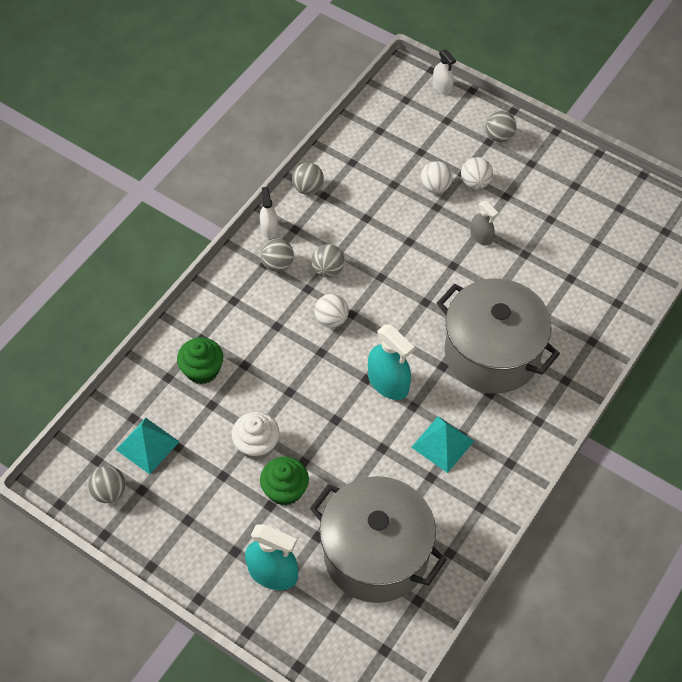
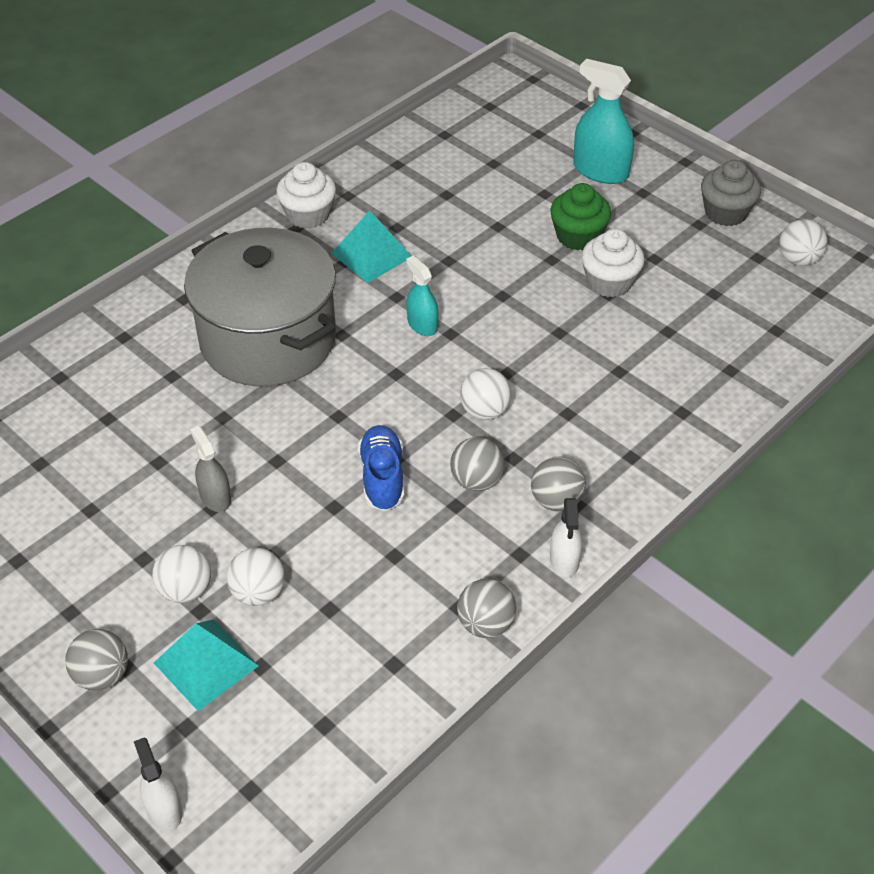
camera: 170 degrees left, 10 degrees down
grey ball [88,466,126,503] -> white ball [779,219,827,266]
turquoise pyramid [116,418,180,474] -> turquoise pyramid moved to [154,620,259,711]
green cupcake [177,337,223,384] -> none
grey pot [310,476,447,603] -> none
turquoise spray bottle [368,324,415,400] -> turquoise spray bottle [407,255,438,336], size x0.59
none -> white cupcake [276,162,336,229]
none -> blue shoe [358,425,404,511]
none -> grey cupcake [701,160,761,226]

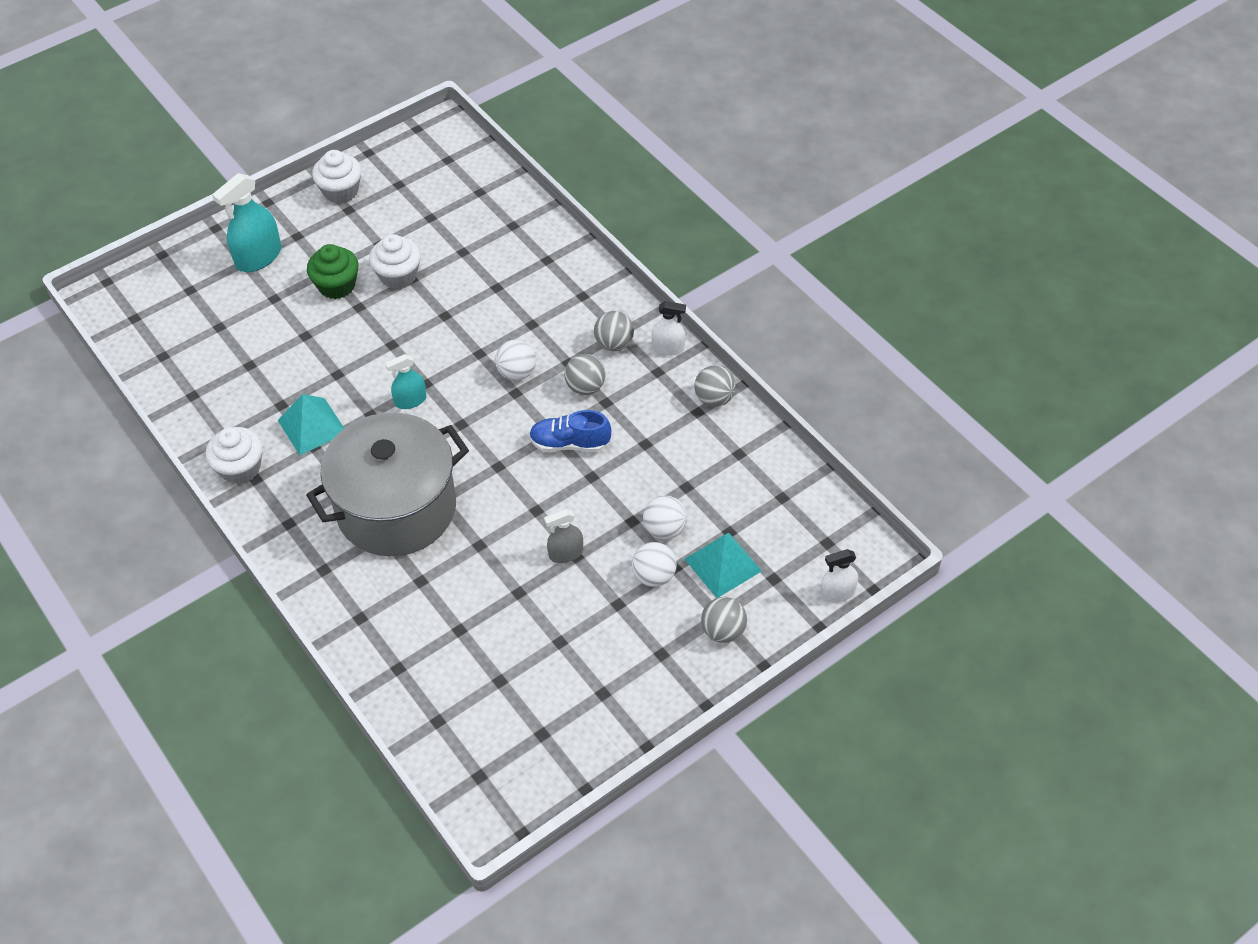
camera: 80 degrees left, 5 degrees up
grey cupcake [701,160,761,226] -> white cupcake [312,150,362,204]
white ball [779,219,827,266] -> none

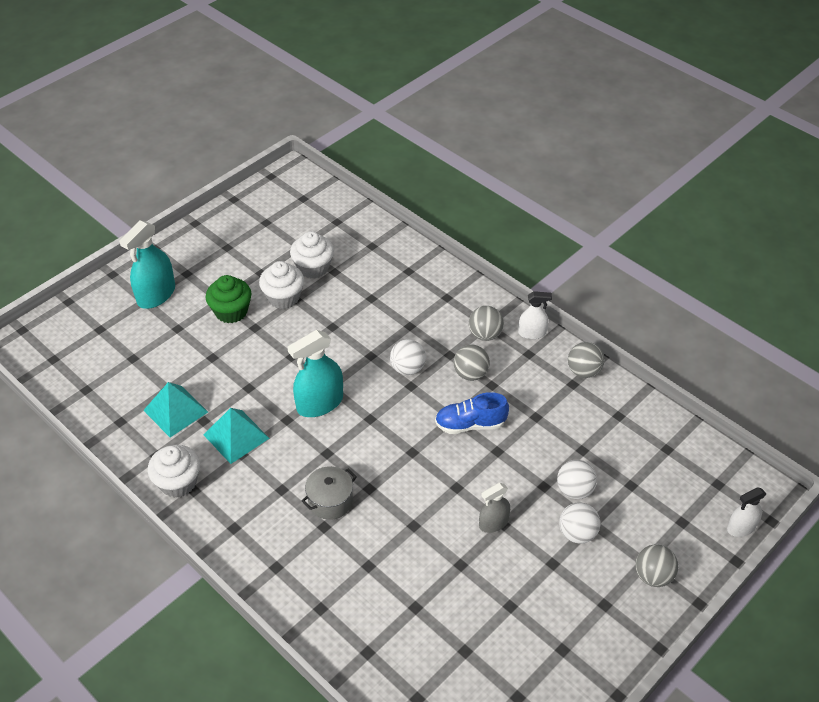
camera: 10 degrees left, 5 degrees down
grey pot [306,412,469,556] -> grey pot [302,466,357,520], size x0.41
white cupcake [312,150,362,204] -> white cupcake moved to [290,231,334,278]
turquoise spray bottle [385,354,427,409] -> turquoise spray bottle [287,330,343,417], size x1.71
turquoise pyramid [684,533,762,598] -> turquoise pyramid moved to [143,382,208,438]

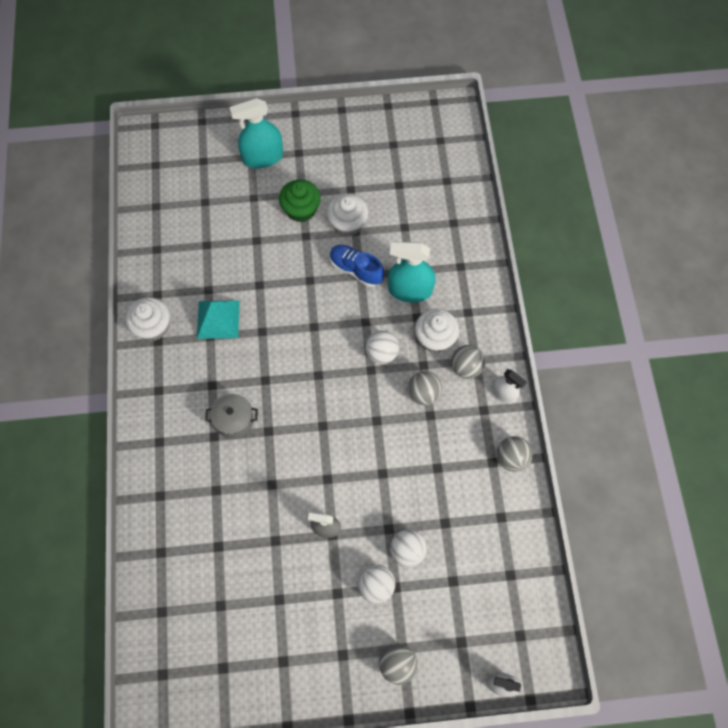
camera: 40 degrees right, 20 degrees up
turquoise pyramid [143,382,208,438] -> none
turquoise spray bottle [287,330,343,417] -> turquoise spray bottle moved to [388,242,436,302]
white cupcake [290,231,334,278] -> white cupcake moved to [415,309,459,353]
blue shoe [435,392,509,434] -> blue shoe moved to [330,245,384,287]

